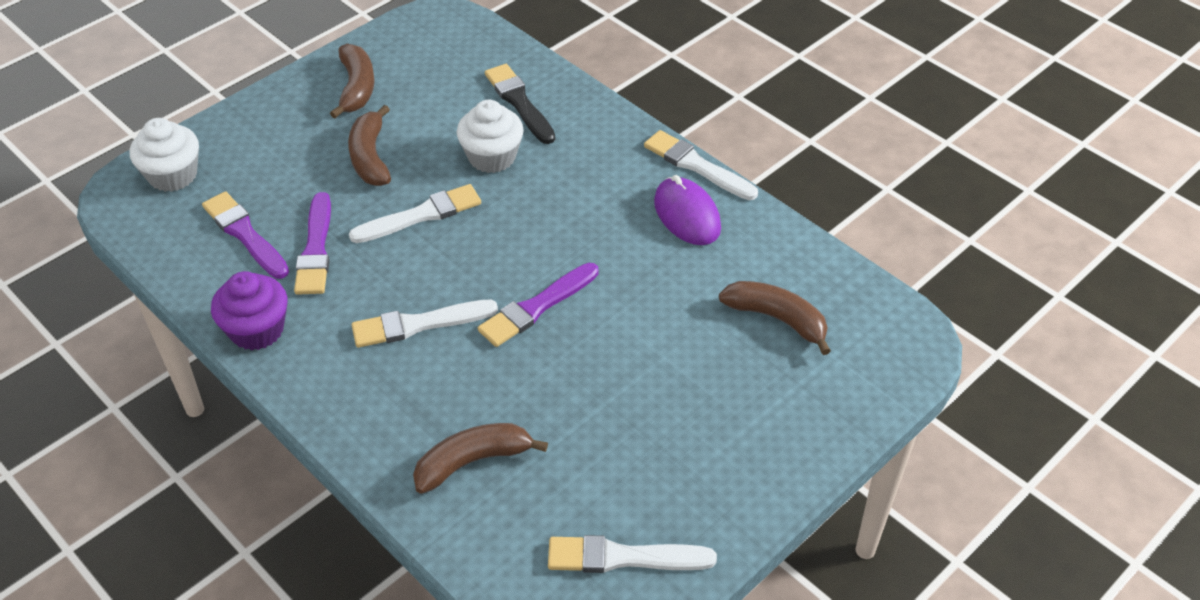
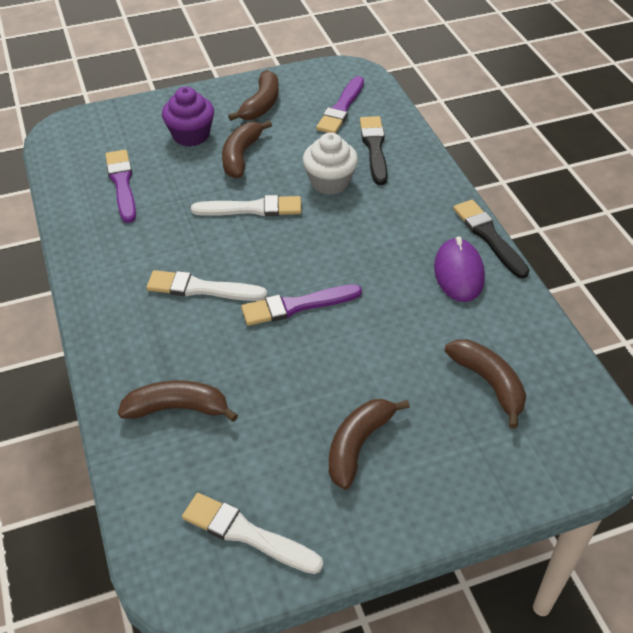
camera: 25 degrees right, 0 degrees up
white cupcake [130,118,199,192] -> none
purple cupcake [211,271,287,351] -> purple cupcake moved to [162,87,214,147]
purple brush [294,192,331,295] -> purple brush moved to [316,76,364,133]
white brush [644,130,758,200] -> black brush [453,200,530,279]
none -> brown banana [329,399,410,490]

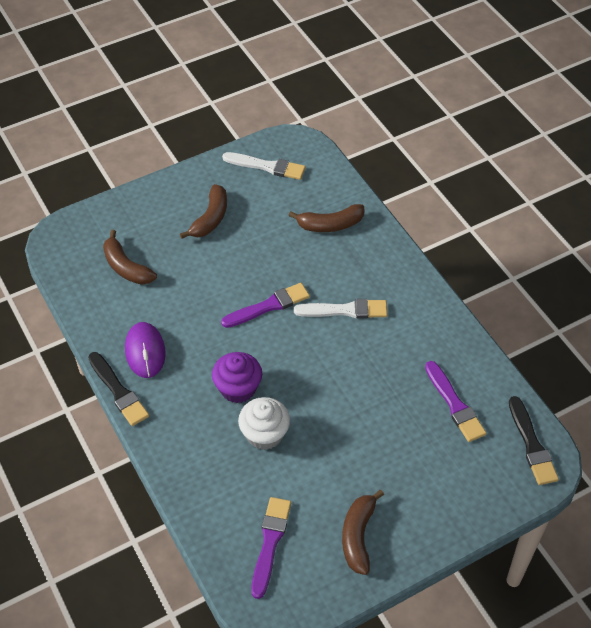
camera: 170 degrees right, 5 degrees up
purple cupcake [162,87,214,147] -> purple cupcake moved to [212,352,262,403]
white brush [191,195,302,216] -> none
brown banana [222,120,272,178] -> none
black brush [360,116,388,185] -> black brush moved to [509,396,559,485]

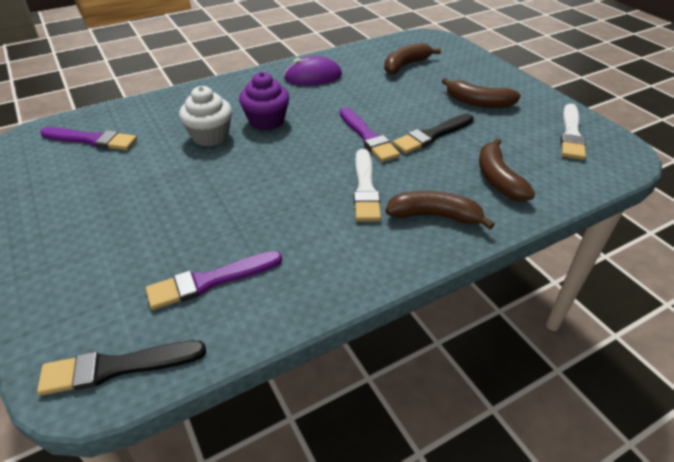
camera: 90 degrees right, 10 degrees down
black brush [88,352,149,426] -> black brush moved to [392,113,474,154]
brown banana [342,490,384,575] -> brown banana moved to [386,191,495,229]

